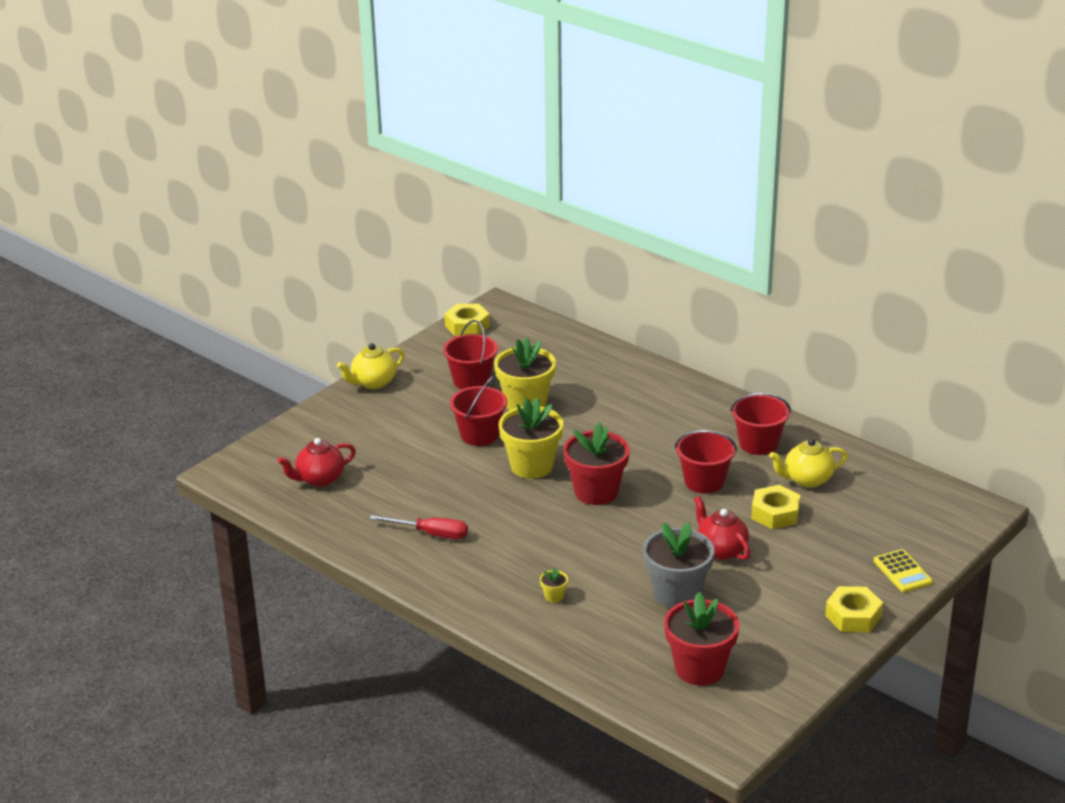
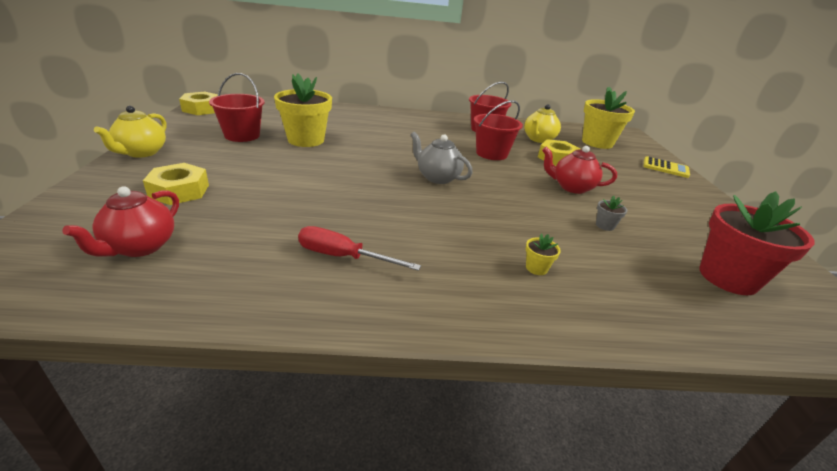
camera: 45 degrees left, 0 degrees up
red screwdriver [369,515,468,539] -> red screwdriver turned 135 degrees counterclockwise [298,226,421,271]
red bucket [450,376,507,446] -> none
yellow flower pot [499,398,563,479] -> yellow flower pot moved to [582,87,635,149]
red flower pot [564,422,630,505] -> grey teapot [410,132,473,184]
grey flower pot [643,522,715,608] -> grey flower pot [596,195,627,231], size x0.40
yellow nut [825,586,883,632] -> yellow nut moved to [143,163,209,205]

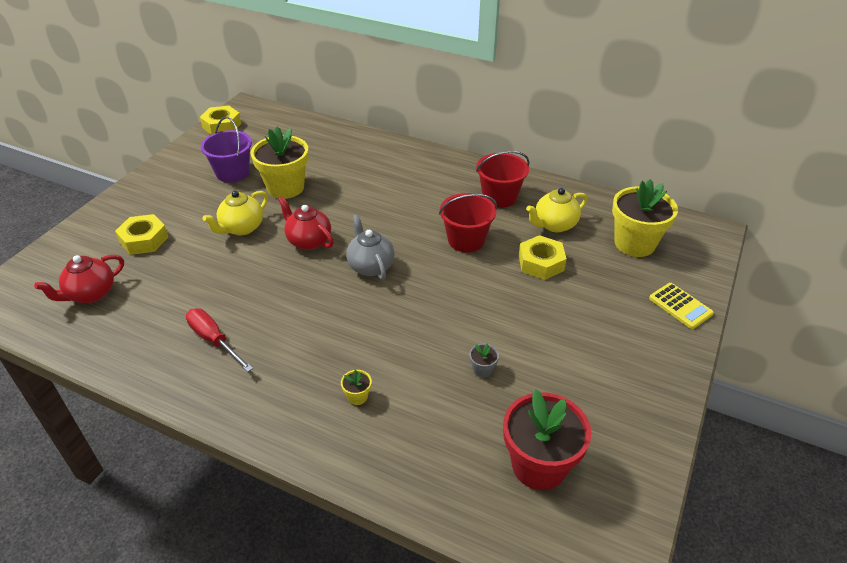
camera: 30 degrees right, 10 degrees up
yellow teapot [94,106,166,158] -> yellow teapot moved to [202,191,268,235]
red bucket [209,73,265,142] -> purple bucket [200,117,252,183]
red teapot [542,146,617,194] -> red teapot moved to [278,196,334,250]

